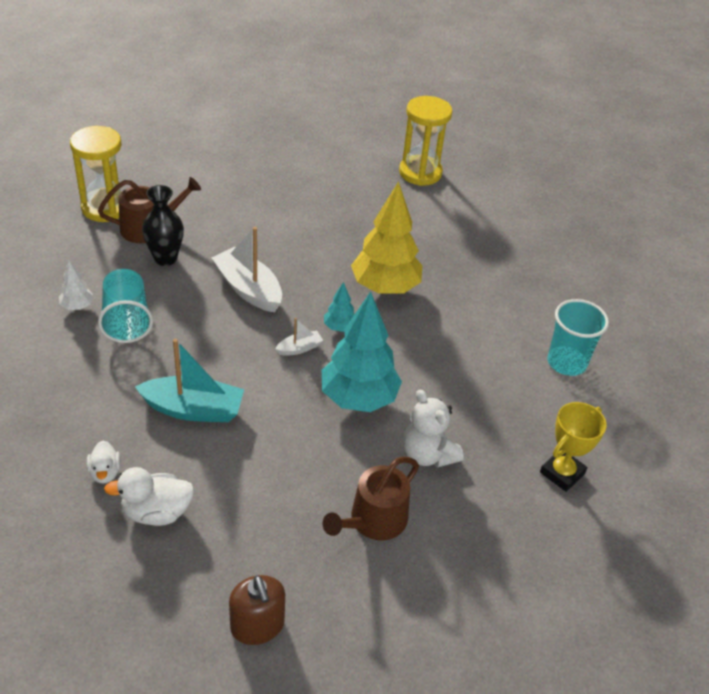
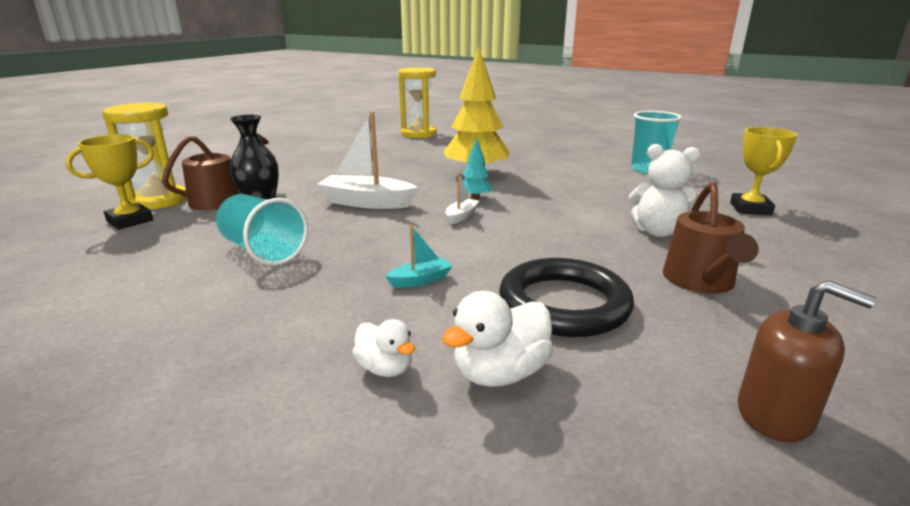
camera: 30 degrees left, 20 degrees down
white tree [59,260,94,310] -> none
turquoise boat [135,339,244,422] -> turquoise boat [386,225,452,288], size x0.49
turquoise tree [322,292,402,412] -> none
none -> yellow trophy [65,134,154,230]
none -> black ring [499,258,634,337]

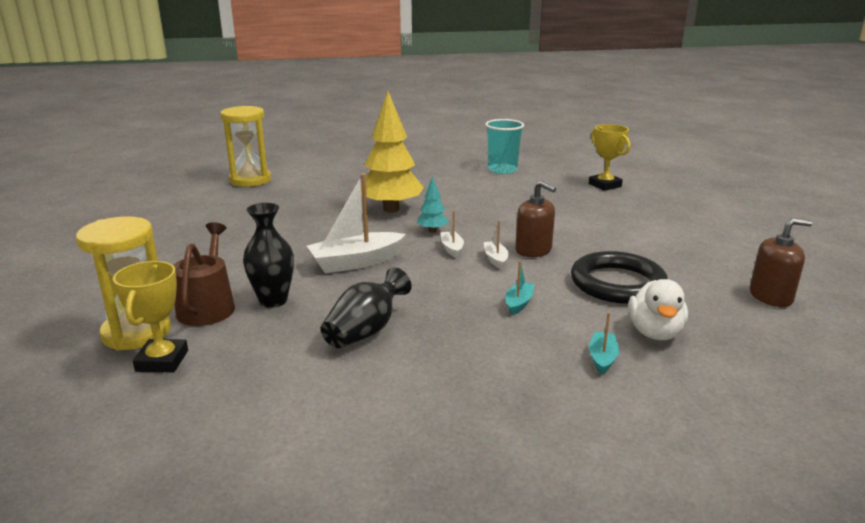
camera: 40 degrees left, 0 degrees up
turquoise cup [216,194,308,266] -> black vase [321,267,412,348]
white duck [352,319,415,377] -> turquoise boat [589,312,619,375]
white teddy bear [628,144,700,237] -> none
brown watering can [663,182,759,294] -> none
none -> white boat [484,220,509,269]
none -> brown soap dispenser [515,181,556,257]

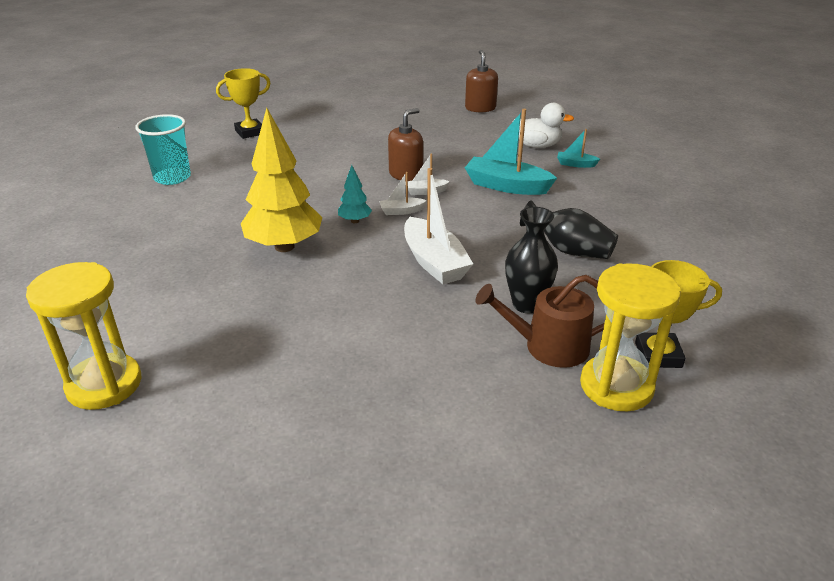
camera: 90 degrees left, 10 degrees up
turquoise boat [505,261,535,315] -> turquoise boat [465,109,557,195], size x2.04
black ring [571,251,668,304] -> none

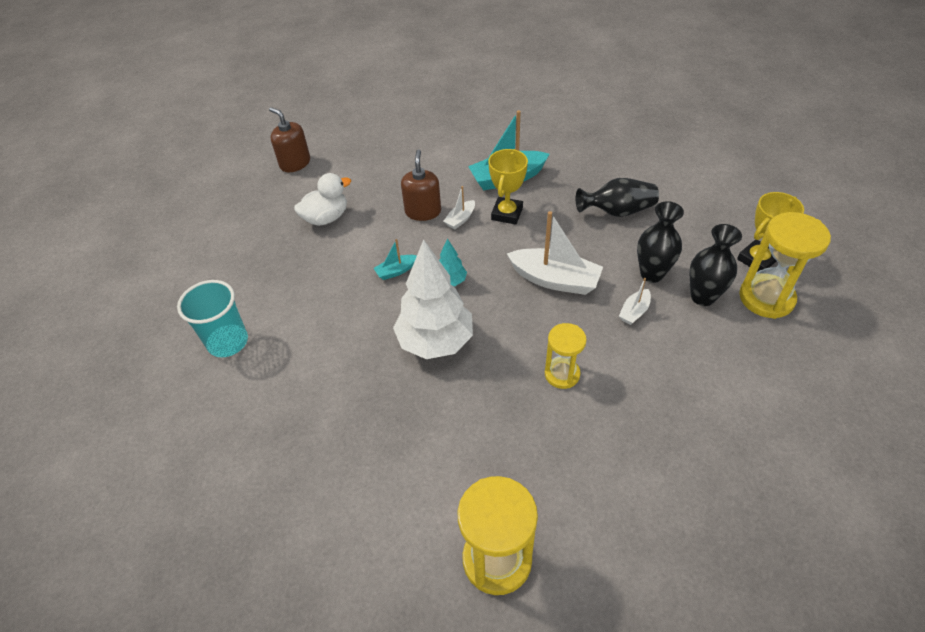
camera: 40 degrees left, 15 degrees up
yellow trophy [216,68,271,139] -> yellow trophy moved to [488,149,528,225]
yellow tree [241,108,322,252] -> white tree [393,239,473,359]
white boat [379,172,427,215] -> white boat moved to [619,278,651,325]
brown soap dispenser [465,50,498,112] -> brown soap dispenser moved to [269,107,310,172]
brown watering can [476,275,604,368] -> black vase [689,224,742,306]
white duck [513,103,574,148] -> white duck moved to [294,173,351,226]
turquoise boat [557,129,600,168] -> turquoise boat moved to [374,239,417,280]
none -> yellow hourglass [545,323,587,389]

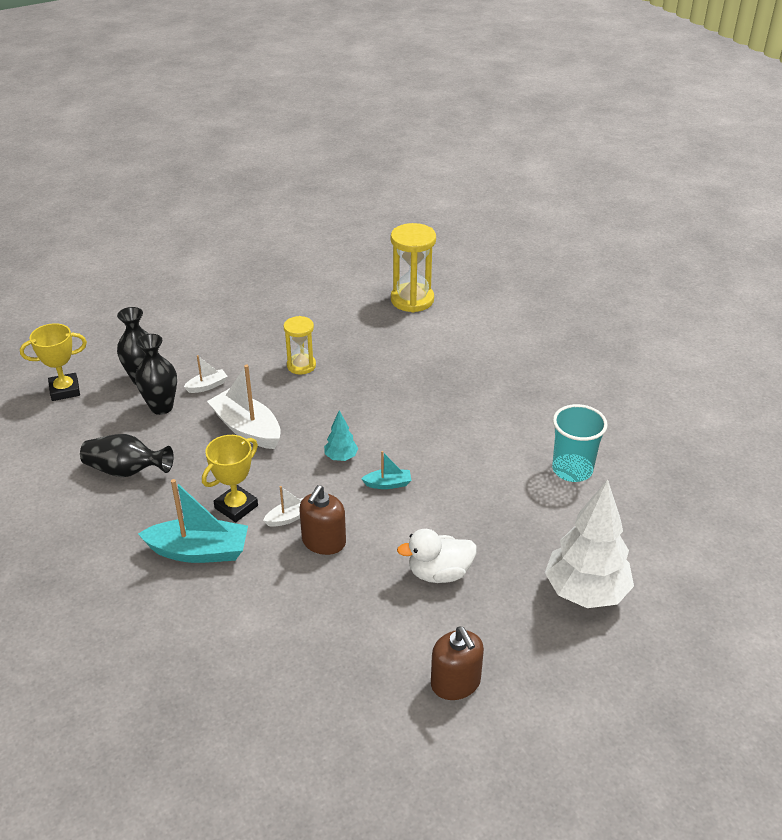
camera: 160 degrees left, 10 degrees down
white tree [393,239,473,359] -> white tree moved to [545,479,634,608]
yellow hourglass [739,212,831,319] -> none

